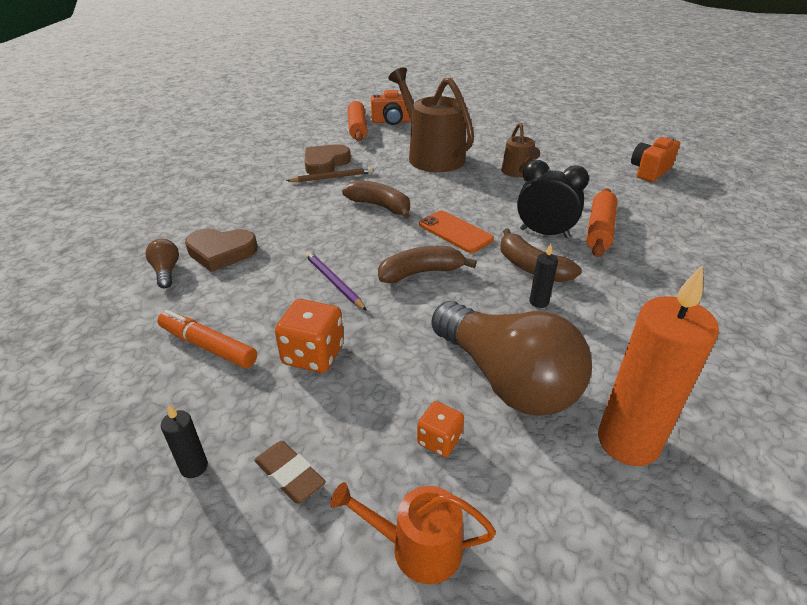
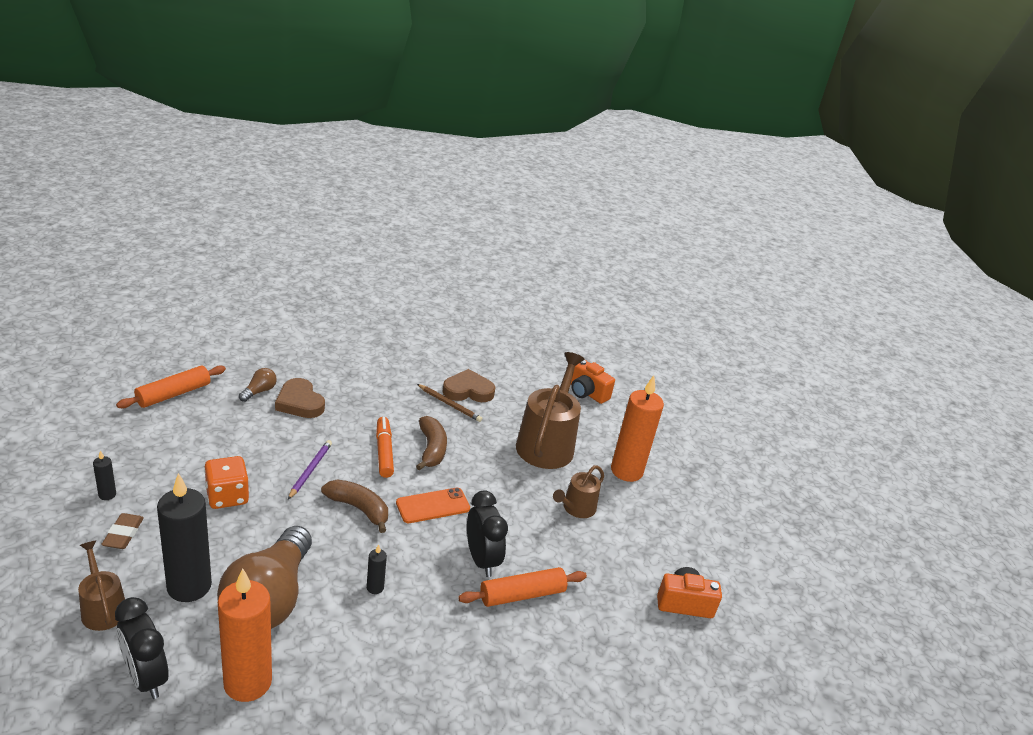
camera: 45 degrees right, 5 degrees down
orange marker [157,310,257,368] -> orange marker moved to [376,417,394,478]
orange watering can [330,482,496,584] -> brown watering can [78,541,125,631]
orange rolling pin [348,101,368,141] -> orange rolling pin moved to [116,365,226,408]
orange dice [417,401,464,457] -> black candle [157,473,212,602]
orange phone [419,211,494,253] -> orange phone turned 60 degrees clockwise [396,488,470,523]
brown banana [501,229,582,282] -> none
none -> black clock [115,597,169,699]
none -> orange candle [611,375,664,482]

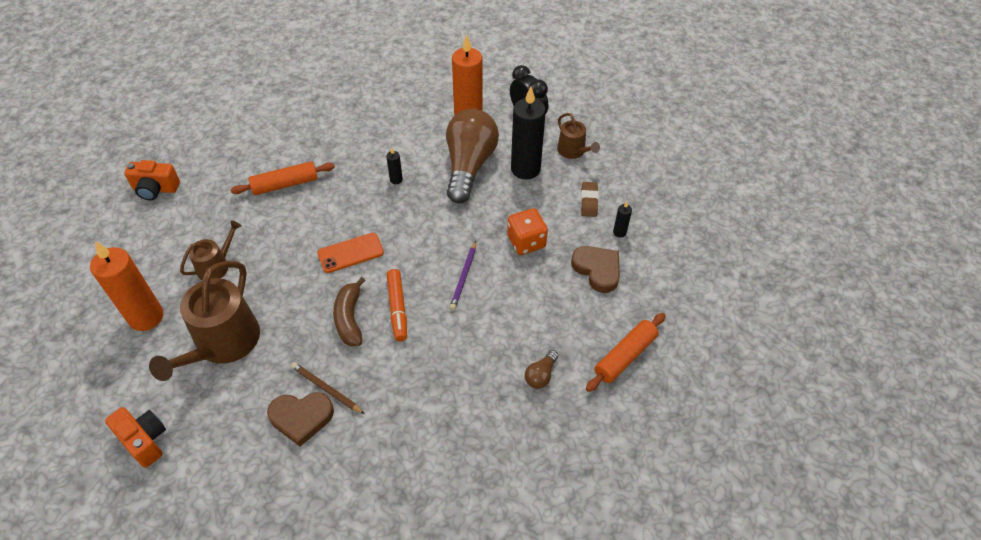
camera: 175 degrees left, 20 degrees up
brown heart [275,378,325,418] -> brown heart moved to [571,246,620,293]
brown banana [321,479,388,533] -> none
black clock [467,491,508,577] -> none

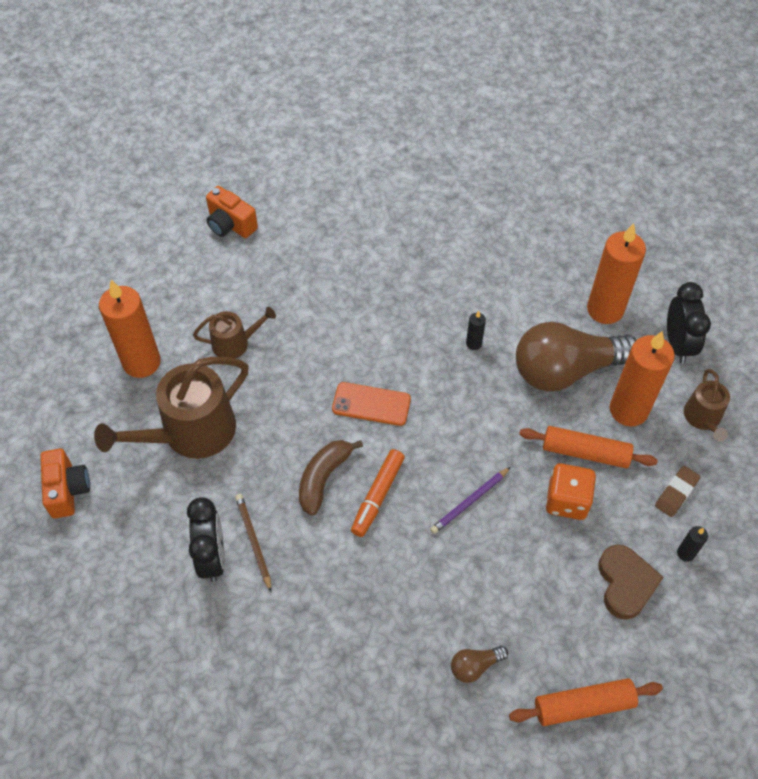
camera: 35 degrees right, 5 degrees up
orange rolling pin [231,161,335,195] -> orange rolling pin moved to [519,426,658,468]
brown heart [267,392,334,447] -> black clock [187,497,225,582]
brown light bulb [446,109,499,203] -> brown light bulb turned 150 degrees counterclockwise [516,322,636,391]
black candle [511,87,546,180] -> orange candle [610,331,675,426]

